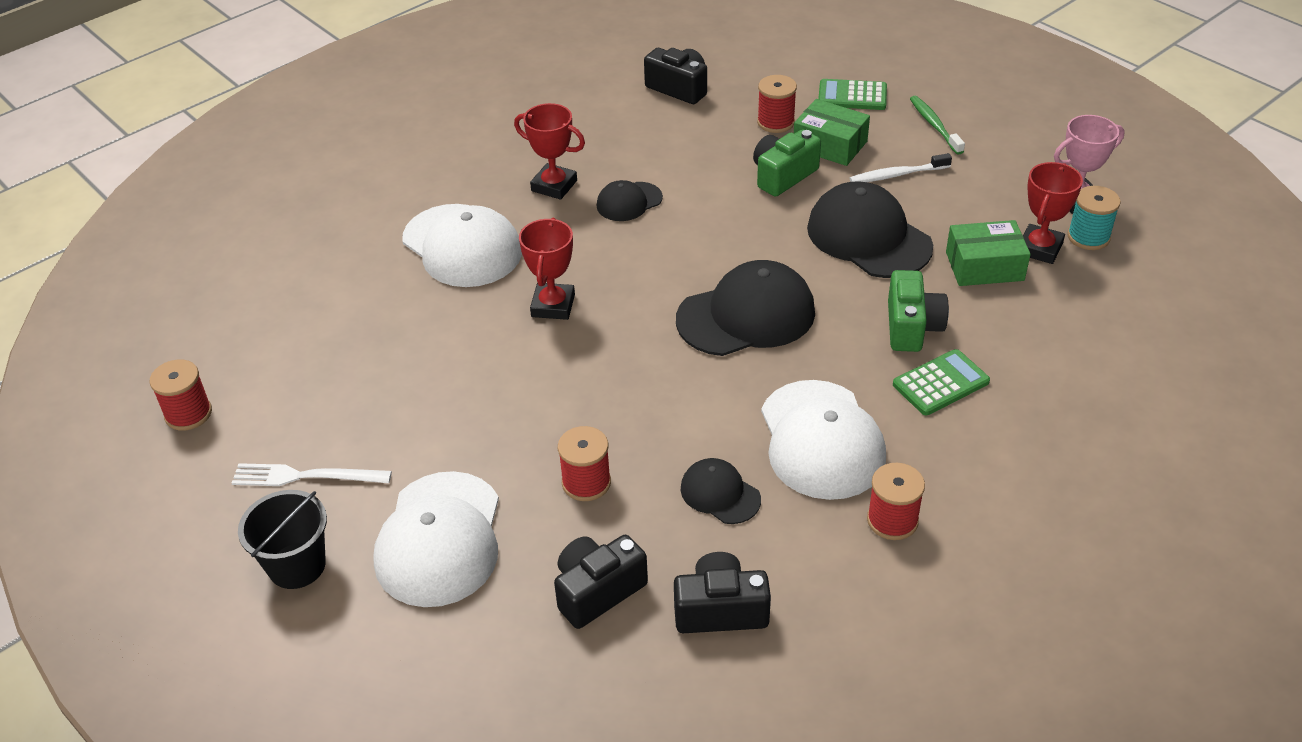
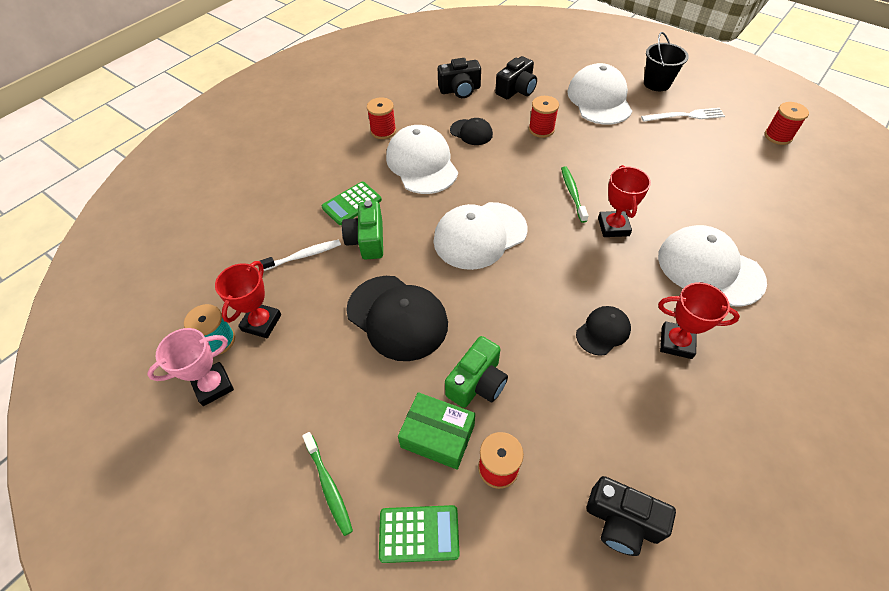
camera: 170 degrees right, 10 degrees up
black cap [676,260,815,356] -> white cap [434,202,528,270]
white toothbrush [850,153,952,182] -> white toothbrush moved to [260,240,341,271]
green box [946,220,1031,286] -> none
none -> green toothbrush [561,166,589,223]

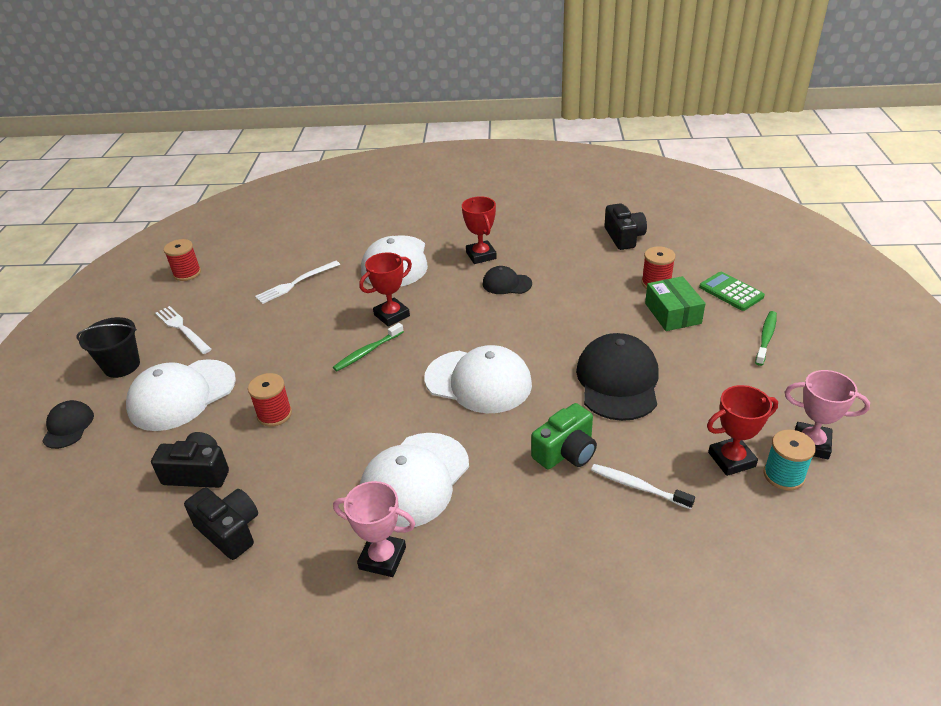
camera: 125 degrees left, 15 degrees down
green calculator [322,181,382,225] -> none
red spool [367,97,396,139] -> pink trophy [333,481,416,577]
green camera [445,336,508,408] -> none
black cap [450,118,493,145] -> black cap moved to [42,400,94,449]
none -> white fork [255,261,340,304]

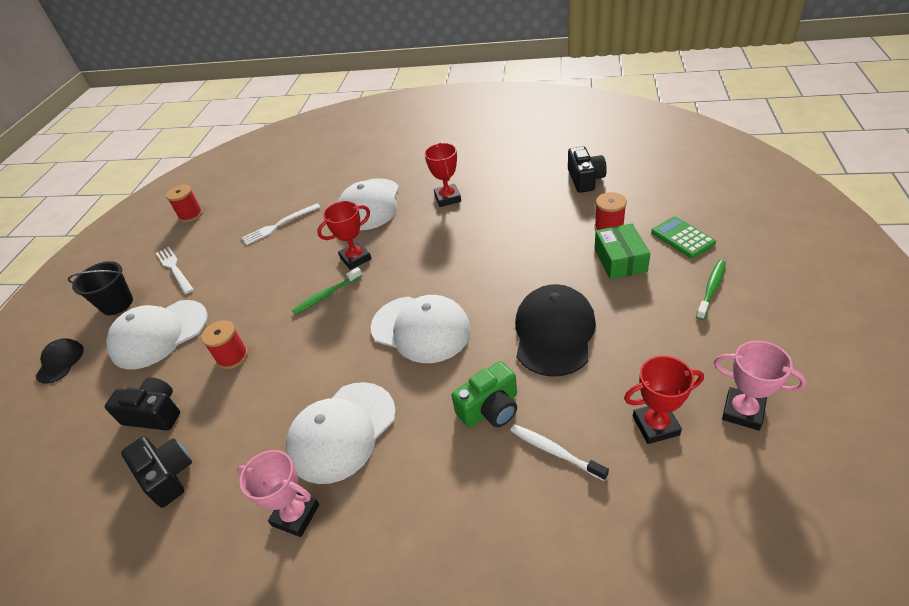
camera: 10 degrees right, 5 degrees up
black cap [483,266,532,294] -> none
turquoise spool [763,430,816,491] -> none

